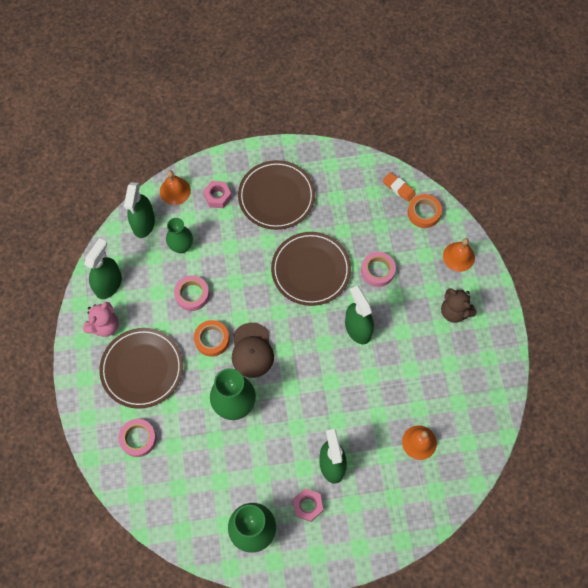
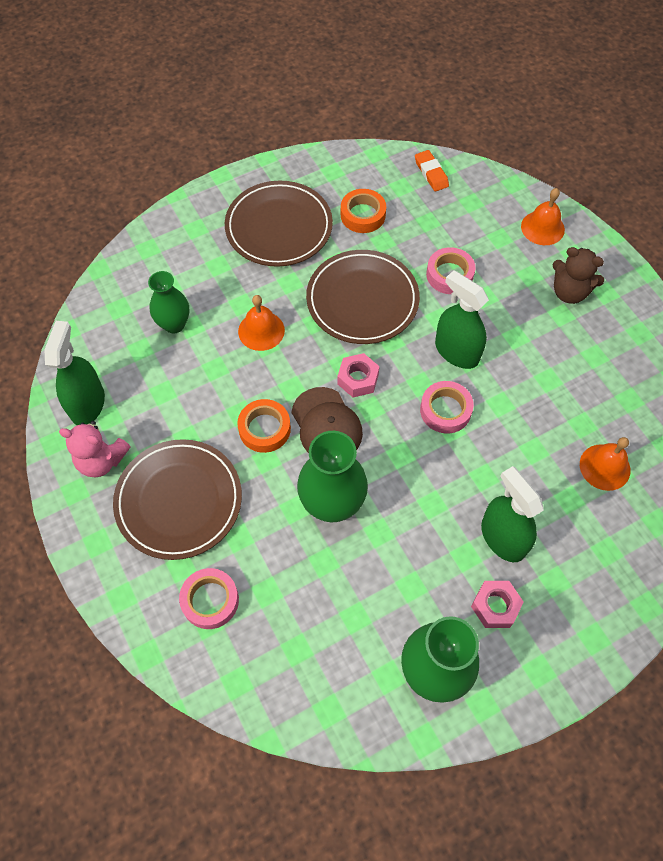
camera: 20 degrees left, 5 degrees down
pink teddy bear [83,302,119,337] -> pink teddy bear turned 90 degrees clockwise [59,421,131,477]
green spray bottle [124,182,155,238] -> none
orange bell [160,170,191,205] -> orange bell moved to [238,295,285,351]
pink tape [174,275,209,311] -> pink tape moved to [420,381,474,433]
pink nut [203,181,232,208] -> pink nut moved to [337,353,380,397]
orange eraser [383,172,416,202] -> orange eraser turned 45 degrees clockwise [415,150,449,192]
orange tape [408,194,442,228] -> orange tape moved to [341,189,386,233]

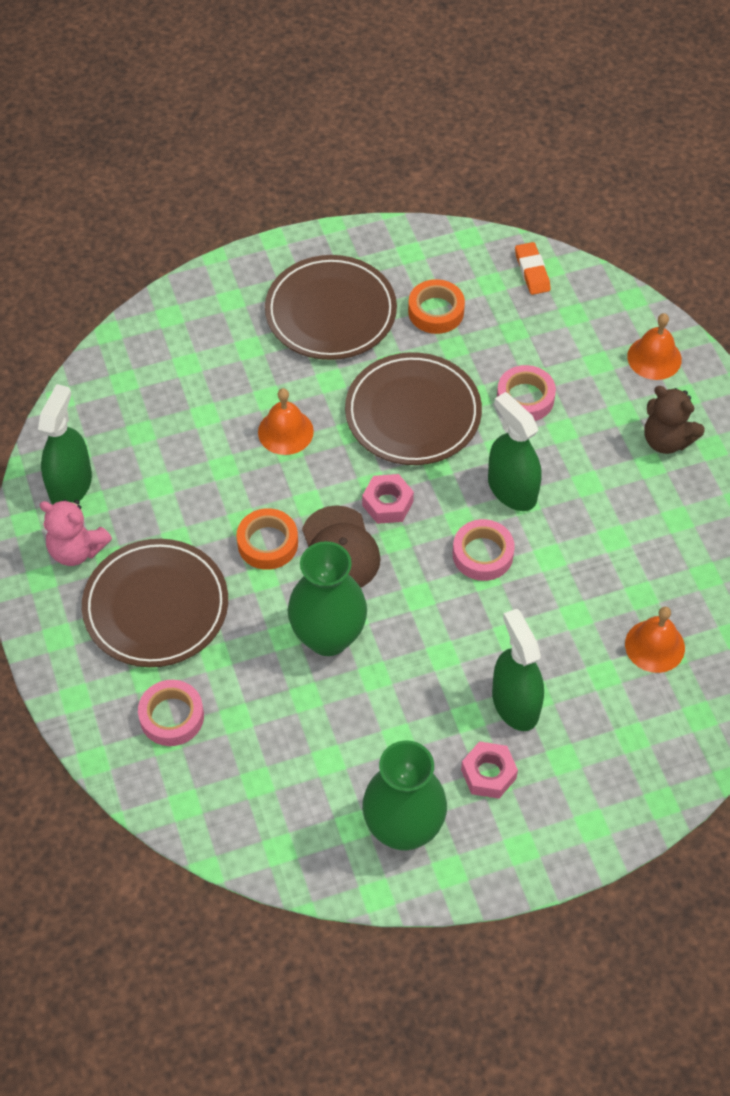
camera: 10 degrees right, 5 degrees down
green vase [148,271,189,333] -> none

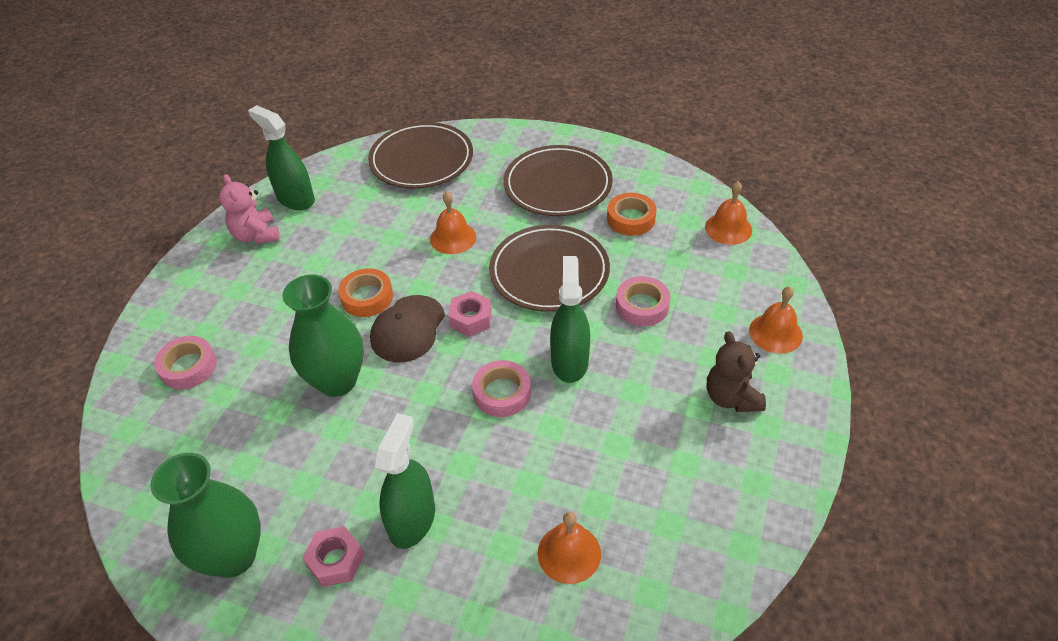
camera: 40 degrees right, 10 degrees down
green spray bottle [38,384,92,504] -> green spray bottle turned 105 degrees counterclockwise [248,105,315,210]
brown plate [82,539,228,667] -> brown plate moved to [368,122,473,189]
orange eraser [515,242,551,295] -> orange bell [705,181,752,245]

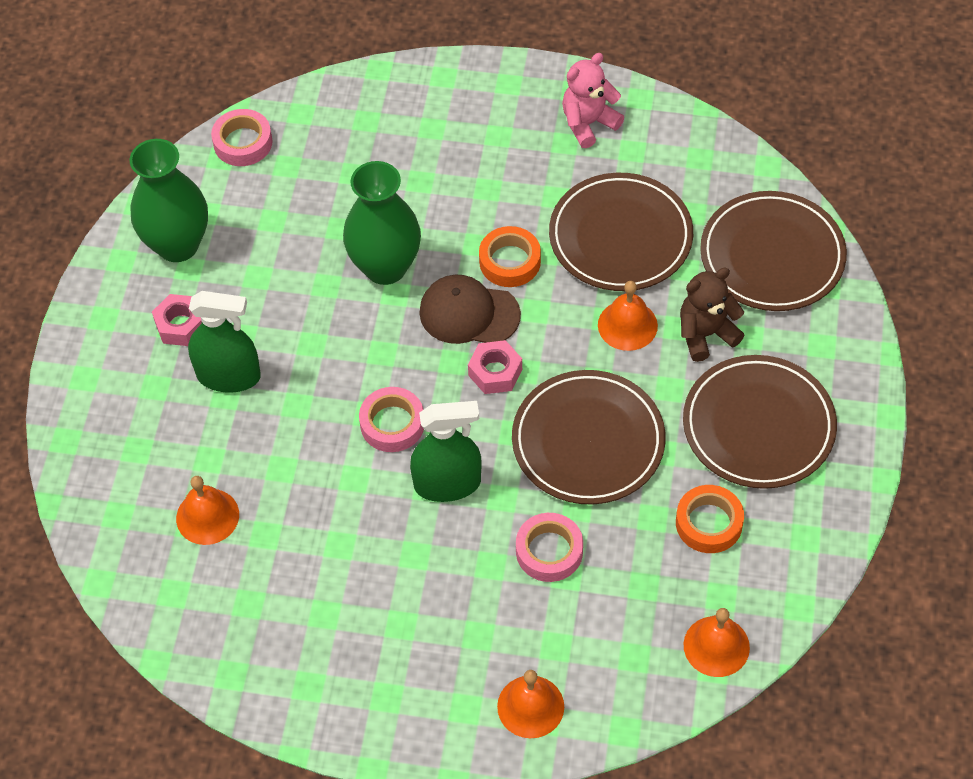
camera: 80 degrees right, 10 degrees up
pink tape [154,336,217,389] -> pink tape moved to [211,109,272,166]
green spray bottle [248,105,315,210] -> none
brown teddy bear [707,331,766,412] -> brown teddy bear moved to [680,268,745,362]
none -> brown plate [549,173,693,291]

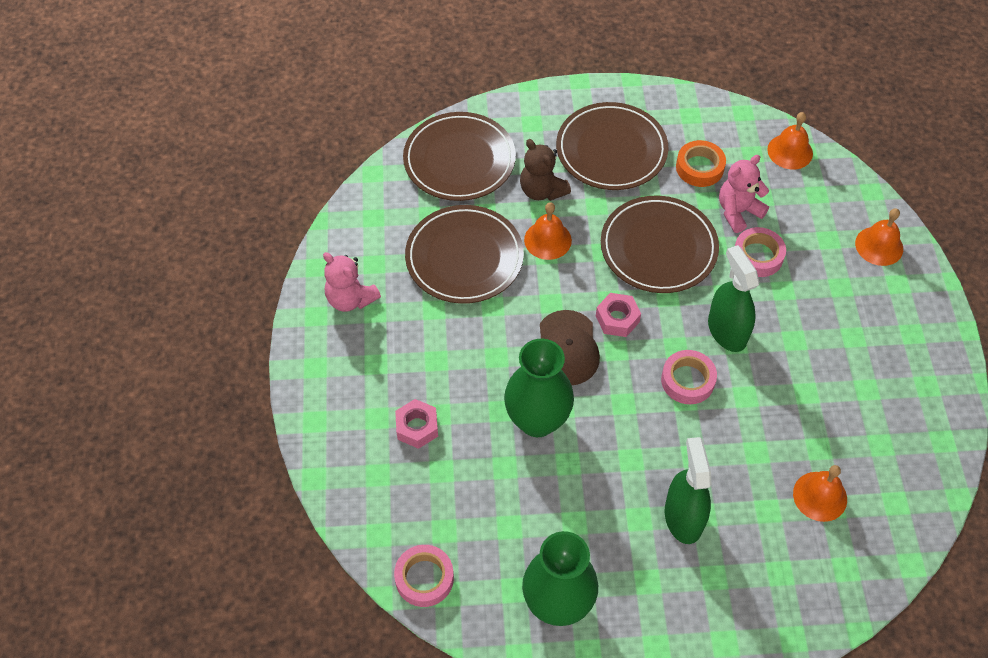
camera: 105 degrees left, 0 degrees up
pink nut [152,294,202,346] -> pink nut moved to [395,399,438,449]
orange tape [479,226,541,287] -> none
none -> pink teddy bear [719,155,769,233]

